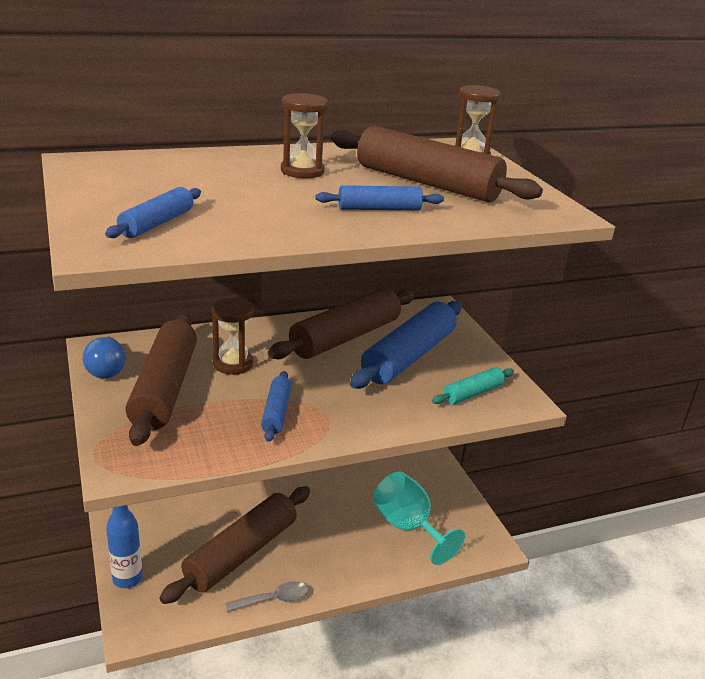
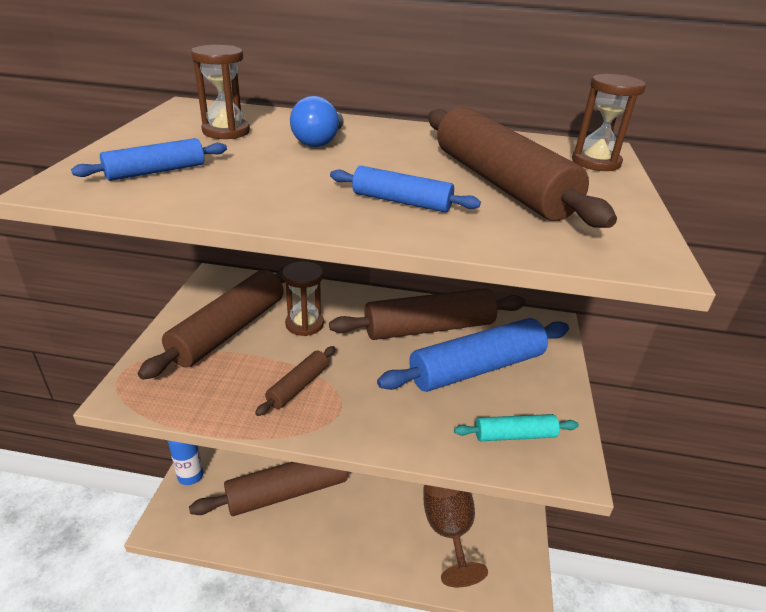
camera: 30 degrees right, 5 degrees up
blue light bulb [83,337,126,378] -> blue light bulb moved to [290,96,344,147]
grey spoon [225,581,309,612] -> none
blue rolling pin [261,371,292,442] -> brown rolling pin [255,346,336,416]
brown hourglass [281,93,328,178] -> brown hourglass moved to [191,45,250,139]
turquoise goblet [373,472,465,565] -> brown goblet [423,485,488,587]

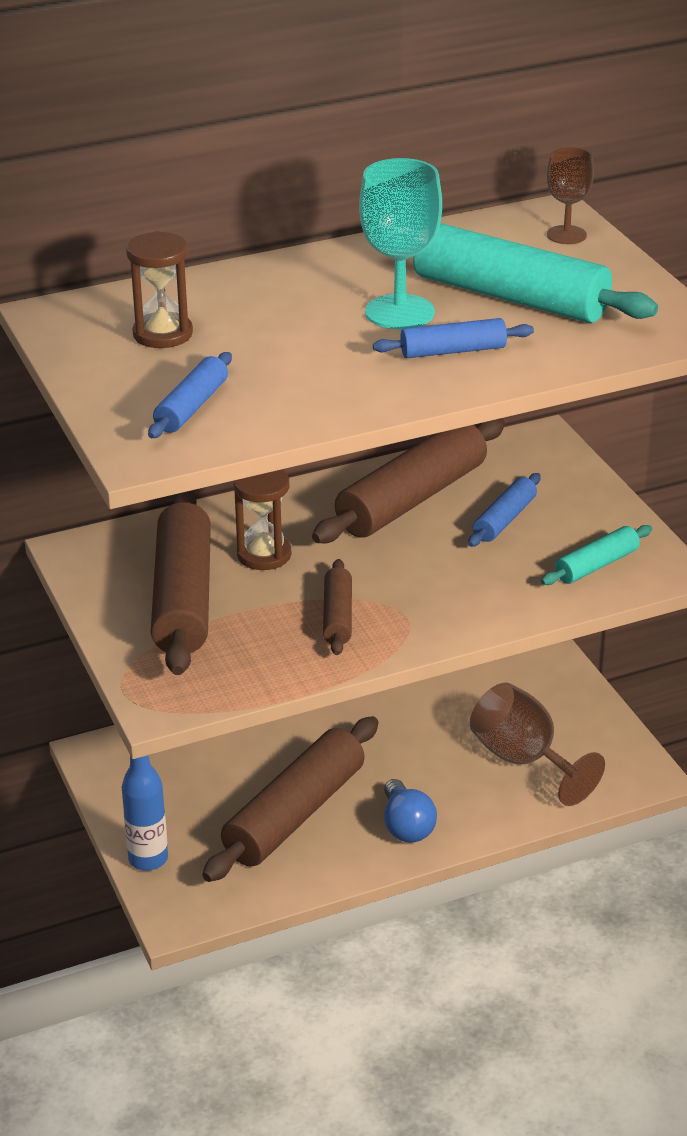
camera: 30 degrees left, 0 degrees up
blue light bulb [290,96,344,147] -> blue light bulb moved to [384,779,437,843]
blue rolling pin [377,318,569,392] -> blue rolling pin [468,473,541,547], size x0.50
brown rolling pin [428,106,617,228] -> turquoise rolling pin [413,223,658,323]
brown hourglass [572,74,646,171] -> brown goblet [547,147,594,244]
none -> turquoise goblet [359,158,442,330]

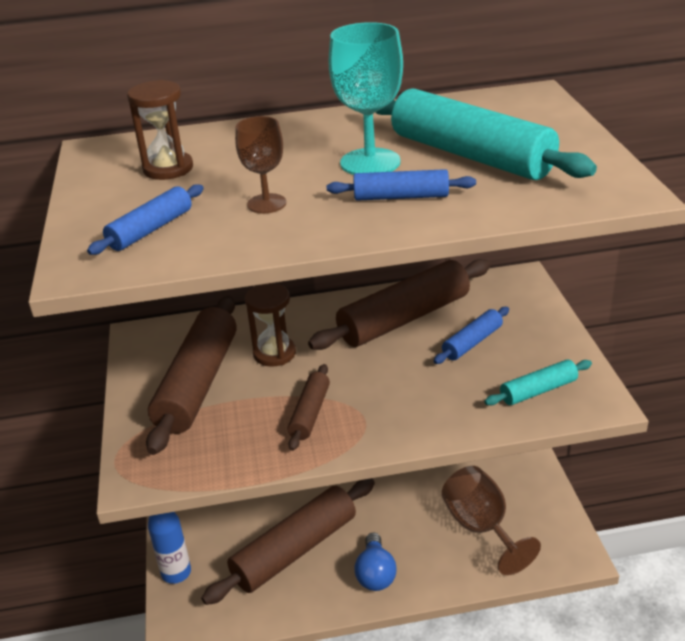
camera: 15 degrees right, 0 degrees up
brown goblet [547,147,594,244] -> brown goblet moved to [235,116,286,214]

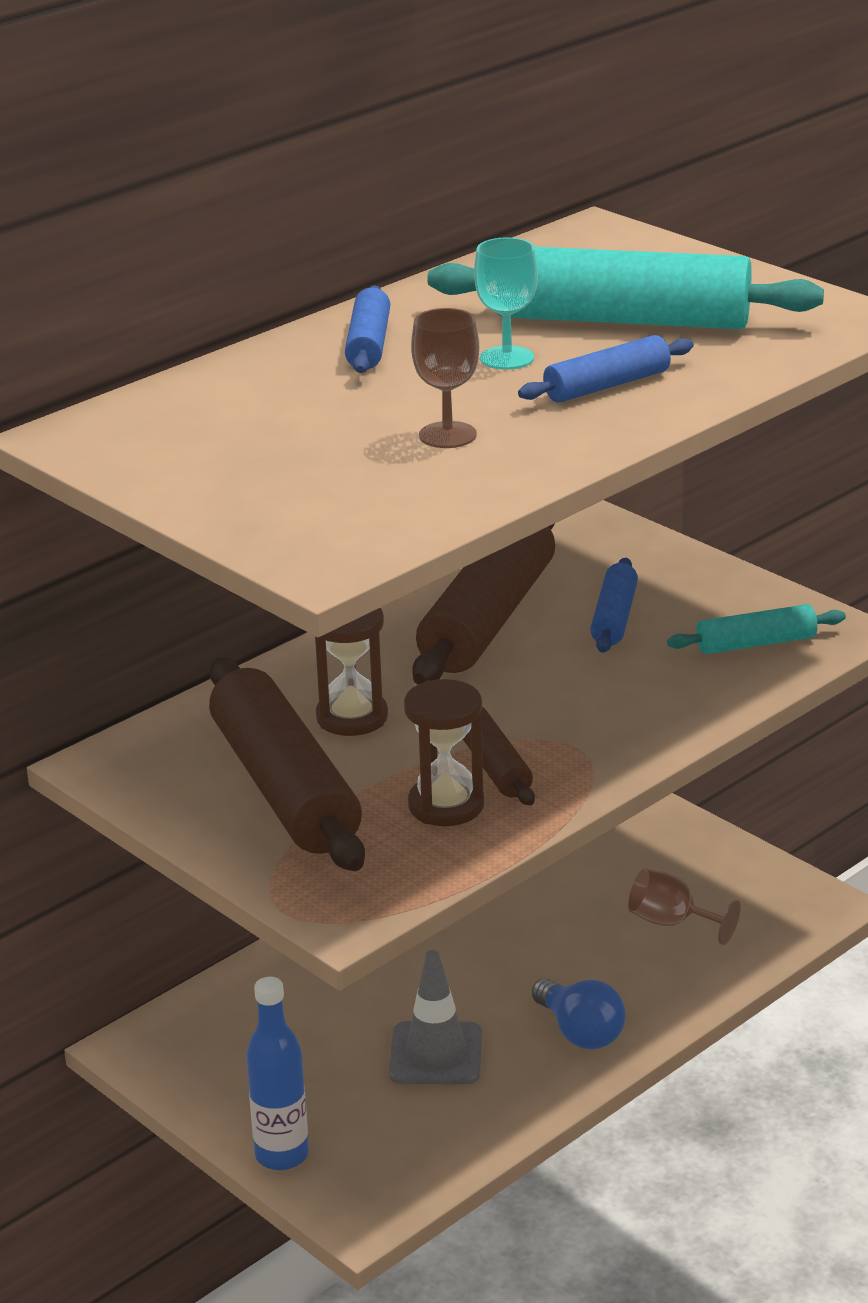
camera: 35 degrees left, 5 degrees down
blue rolling pin [87,184,204,255] -> blue rolling pin moved to [345,285,390,373]
brown hourglass [127,80,193,180] -> brown hourglass moved to [404,679,484,826]
brown rolling pin [201,478,375,605] -> grey traffic cone [389,950,482,1084]
turquoise goblet [328,22,403,175] -> turquoise goblet [474,237,538,370], size x0.61
brown goblet [441,466,541,575] -> brown goblet [628,867,741,945], size x0.61
turquoise rolling pin [484,360,592,405] -> turquoise rolling pin turned 45 degrees clockwise [667,604,846,654]

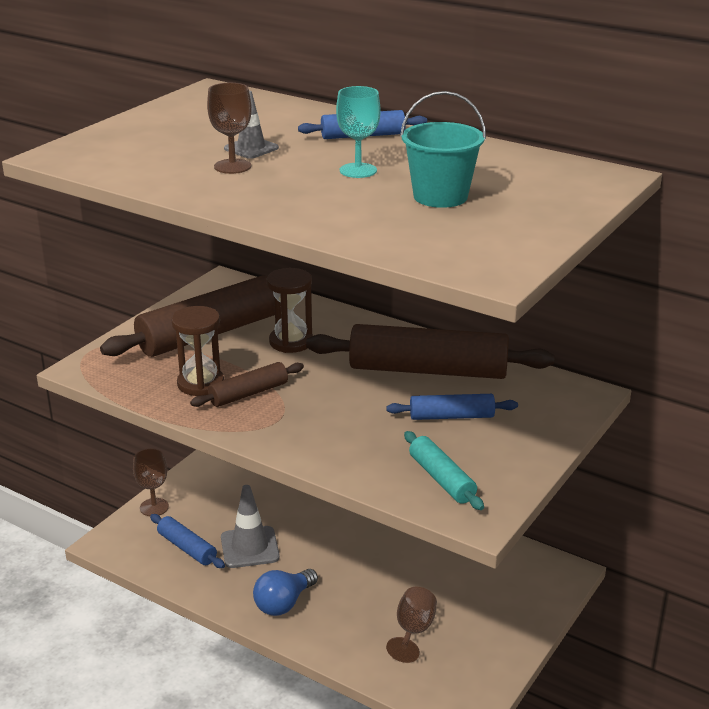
camera: 75 degrees right, 0 degrees up
blue bottle [246,977,309,1170] -> brown goblet [133,448,169,516]
turquoise rolling pin [427,247,824,329] -> turquoise bucket [400,91,486,208]
blue rolling pin [518,335,694,403] -> blue rolling pin moved to [150,514,225,568]
none -> grey traffic cone [224,91,279,159]

